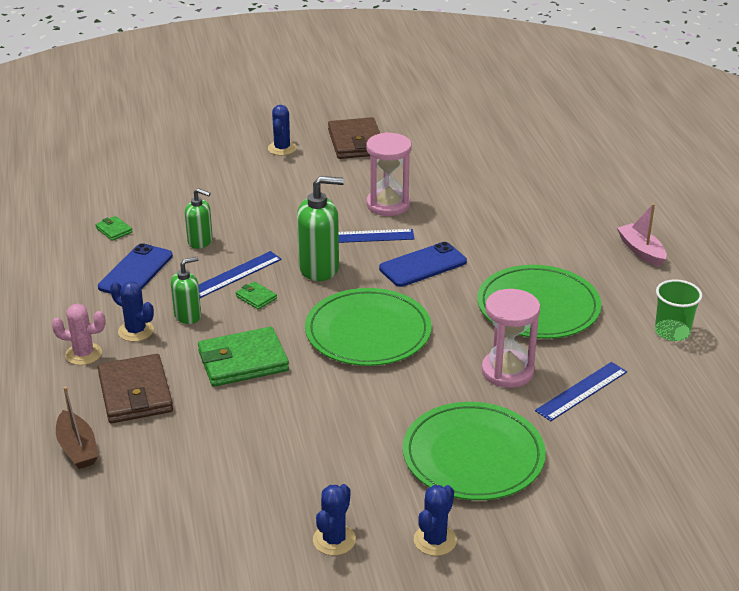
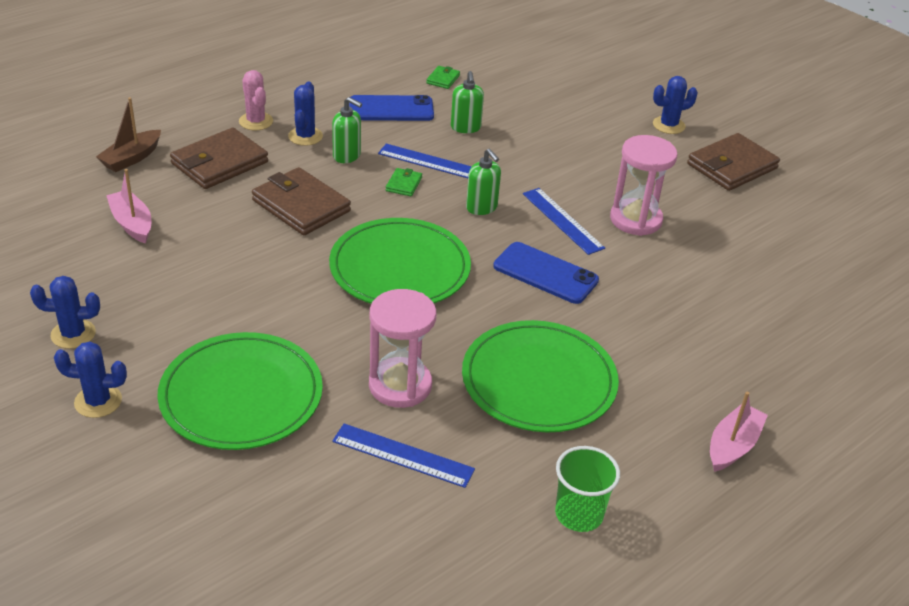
camera: 60 degrees right, 5 degrees up
green wallet [198,327,289,387] -> brown wallet [252,167,351,235]
green soap dispenser [297,176,344,281] -> green soap dispenser [466,149,501,215], size x0.61
none -> pink boat [106,169,151,243]

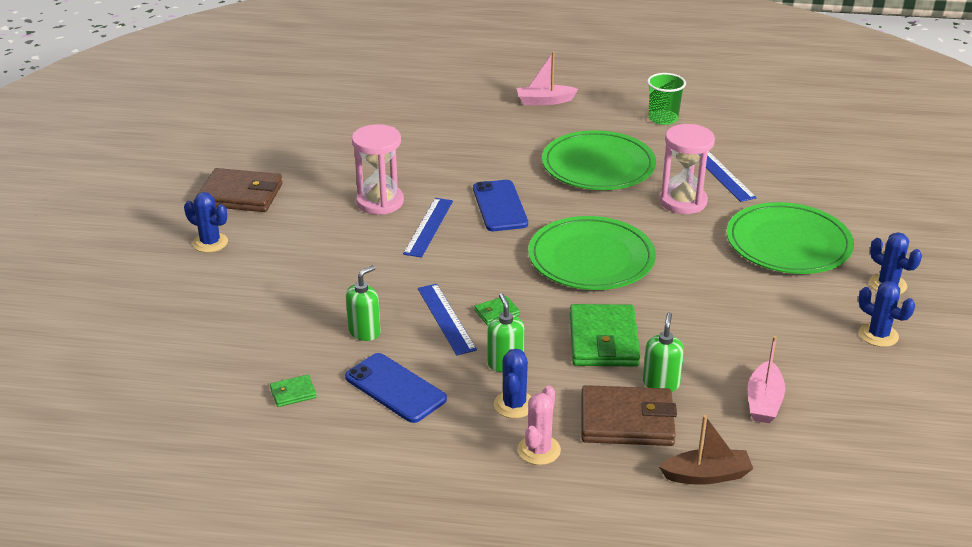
camera: 130 degrees left, 5 degrees down
brown wallet [252,167,351,235] -> green wallet [570,304,640,367]
blue cactus [288,82,323,146] -> blue cactus turned 45 degrees counterclockwise [494,349,532,418]
green soap dispenser [466,149,501,215] -> green soap dispenser moved to [643,312,684,392]

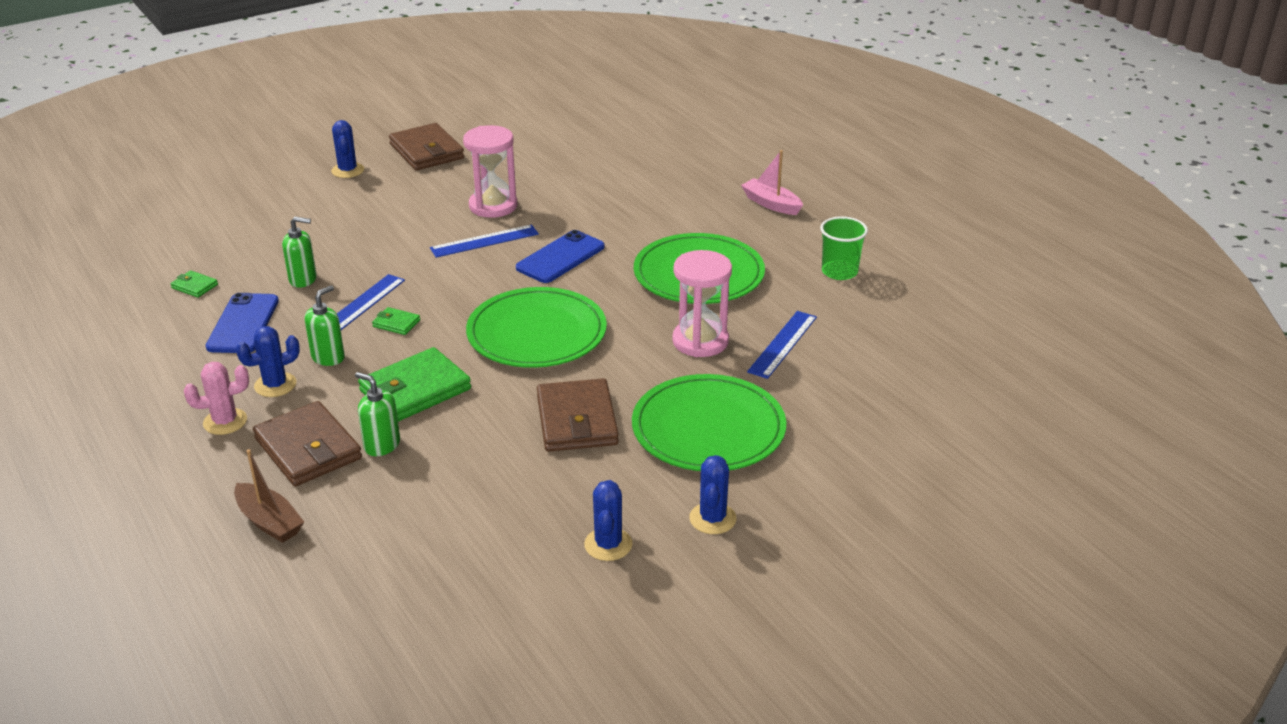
camera: 50 degrees right, 0 degrees up
green soap dispenser [643,312,684,392] -> green soap dispenser turned 120 degrees counterclockwise [355,372,400,456]
pink boat [748,336,785,423] -> none
none -> brown wallet [537,378,619,452]

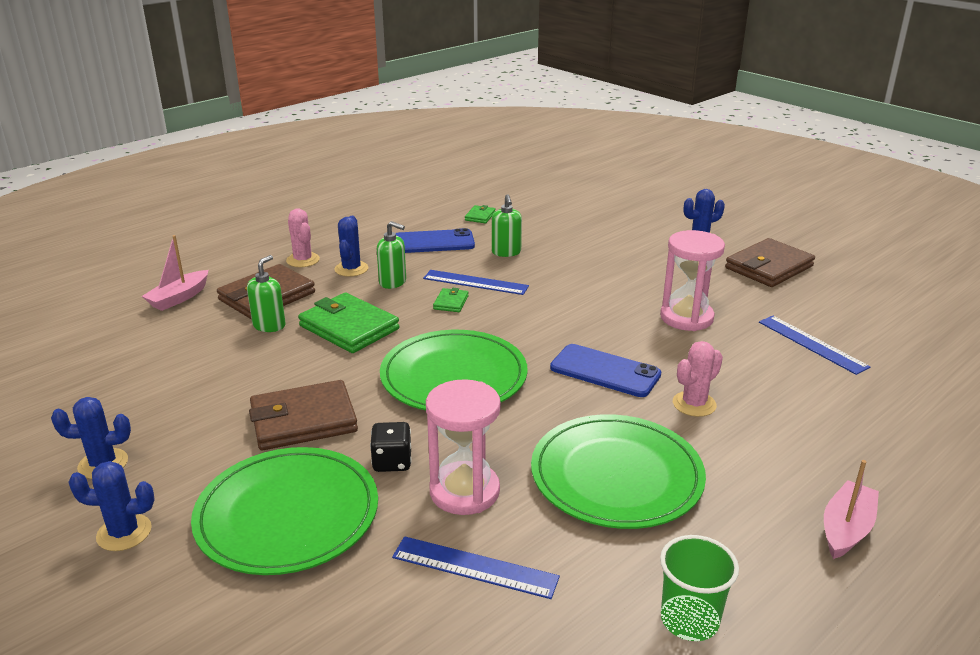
camera: 80 degrees right, 5 degrees down
brown boat [234,449,304,543] -> pink boat [142,235,209,311]
blue cactus [236,326,300,397] -> blue cactus turned 45 degrees clockwise [334,216,368,277]
blue ruler [430,225,539,258] -> blue ruler moved to [759,316,871,375]
none -> black dice [370,422,412,472]
none -> pink cactus [673,341,723,417]

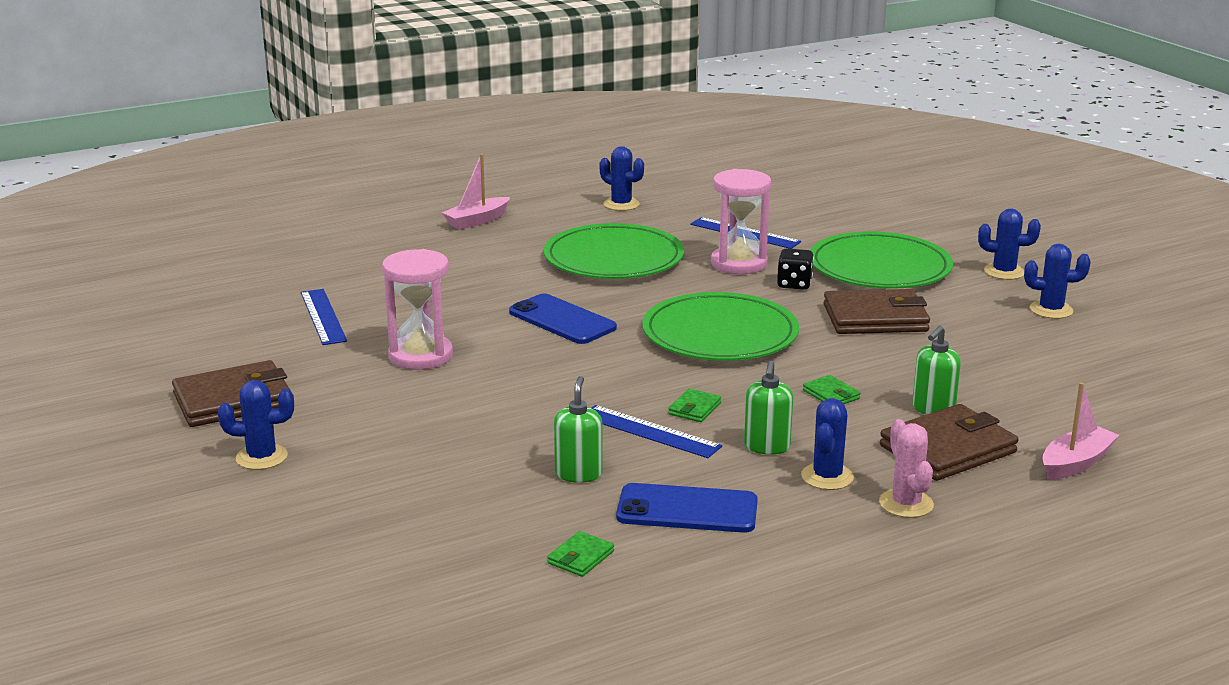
camera: 165 degrees left, 5 degrees down
green wallet [298,293,399,353] -> green wallet [803,375,860,404], size x0.46
green soap dispenser [377,221,406,289] -> green soap dispenser turned 120 degrees counterclockwise [744,361,793,455]
green cup [660,535,739,641] -> blue cactus [600,146,644,211]
pink cactus [673,341,723,417] -> none

